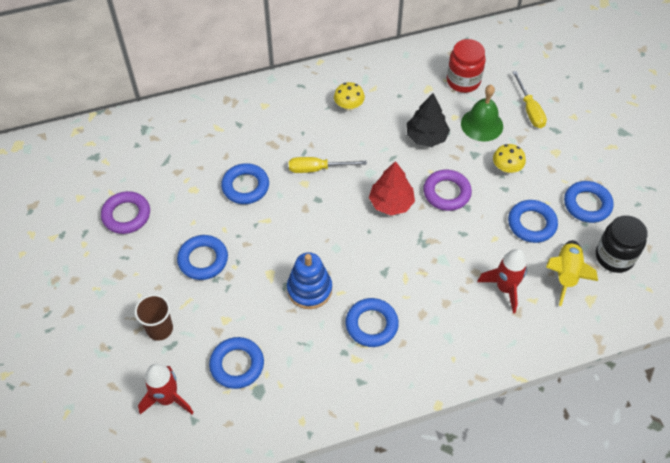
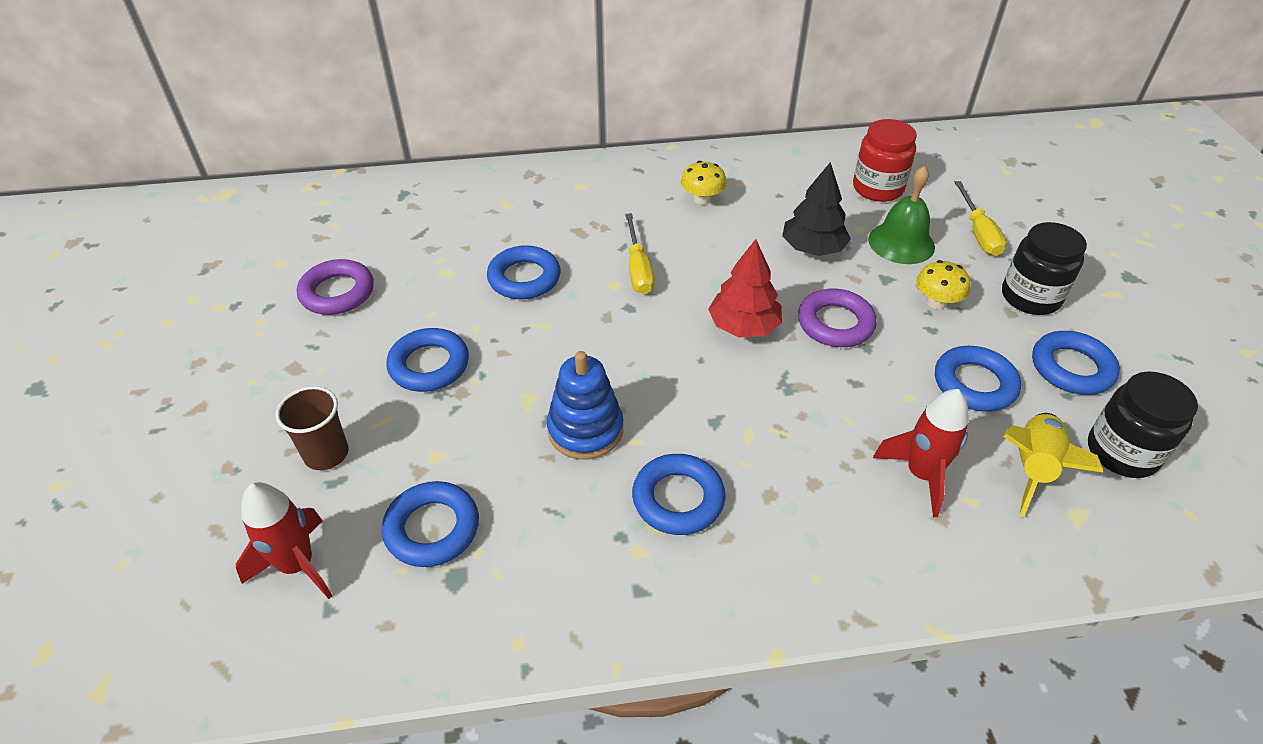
camera: 10 degrees right, 10 degrees down
yellow screwdriver [289,157,367,173] -> yellow screwdriver turned 105 degrees counterclockwise [625,213,654,294]
none -> black jar [1002,222,1087,315]

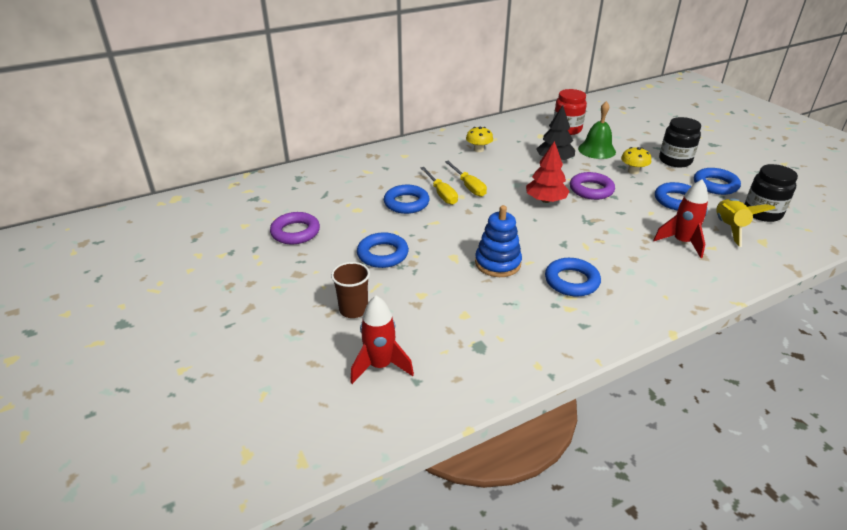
camera: 20 degrees left, 10 degrees down
blue ring [382,481,479,567] -> none
yellow screwdriver [954,181,1007,256] -> yellow screwdriver moved to [420,167,458,205]

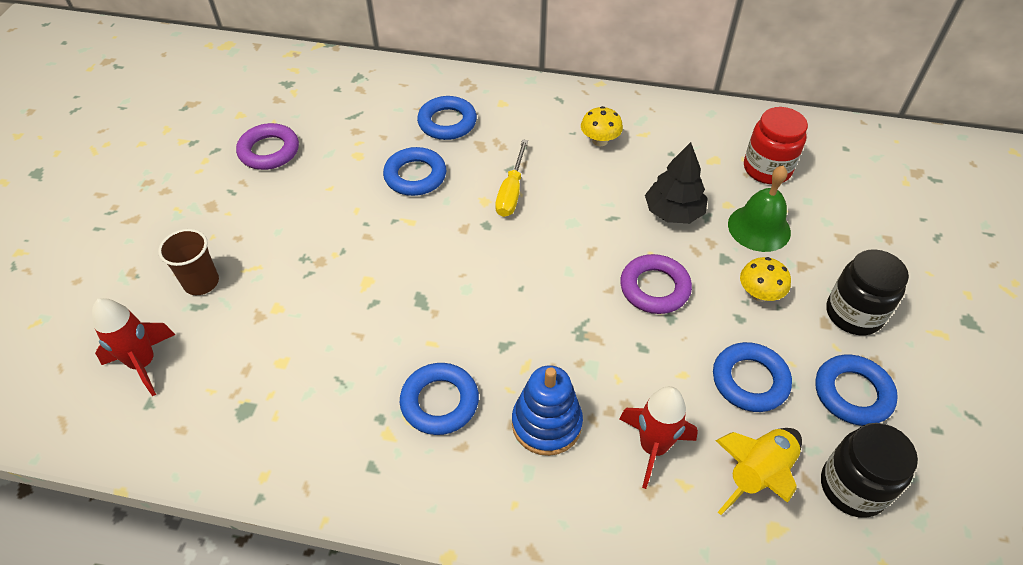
camera: 40 degrees right, 15 degrees up
blue ring [357,232,409,268] -> blue ring moved to [417,96,477,140]
yellow screwdriver [420,167,458,205] -> none
blue stacking toy [475,205,522,277] -> blue stacking toy moved to [512,365,583,456]
red tree [526,141,570,203] -> none

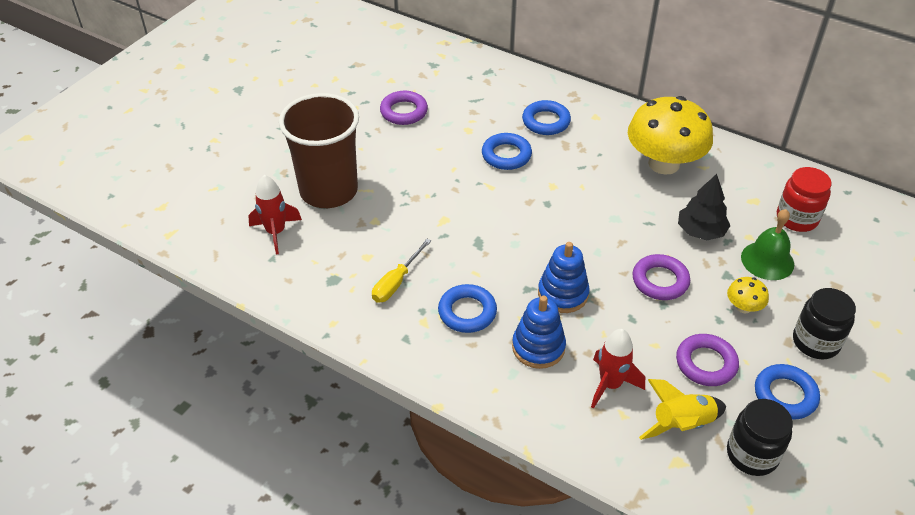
camera: 20 degrees right, 5 degrees down
brown cup [158,229,219,295] -> brown cup [279,93,359,208], size x2.23
yellow screwdriver [495,139,528,217] -> yellow screwdriver moved to [372,239,431,303]
yellow mushroom [581,106,623,146] -> yellow mushroom [628,96,713,175], size x2.37
blue ring [713,342,792,412] -> purple ring [676,334,739,386]
none -> blue stacking toy [538,242,590,313]

